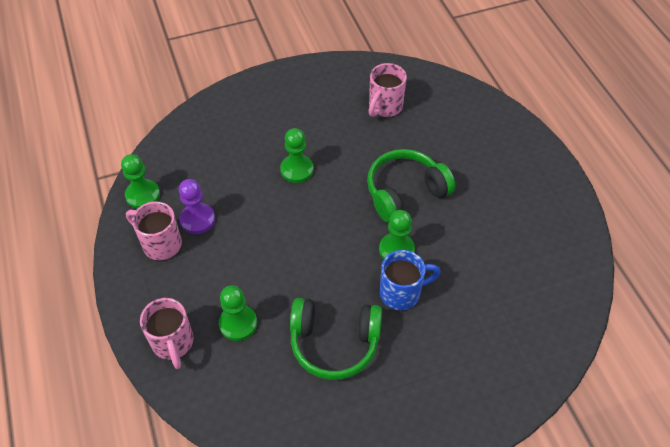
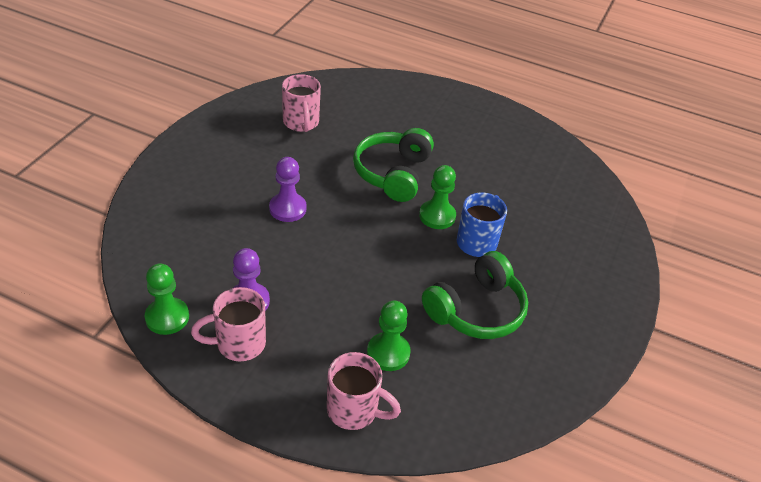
camera: 50 degrees left, 10 degrees down
green pawn [280,128,314,183] -> purple pawn [269,157,307,222]

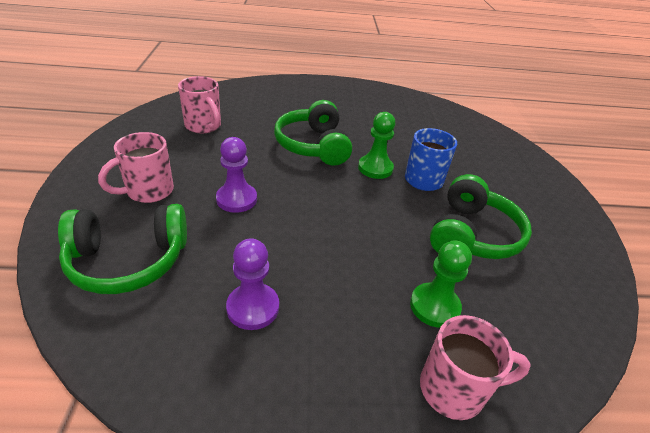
camera: 25 degrees left, 5 degrees down
green pawn [145,263,189,335] -> none
pink mug [191,287,266,361] -> pink mug moved to [98,132,174,203]
none -> green headphones [58,204,187,294]

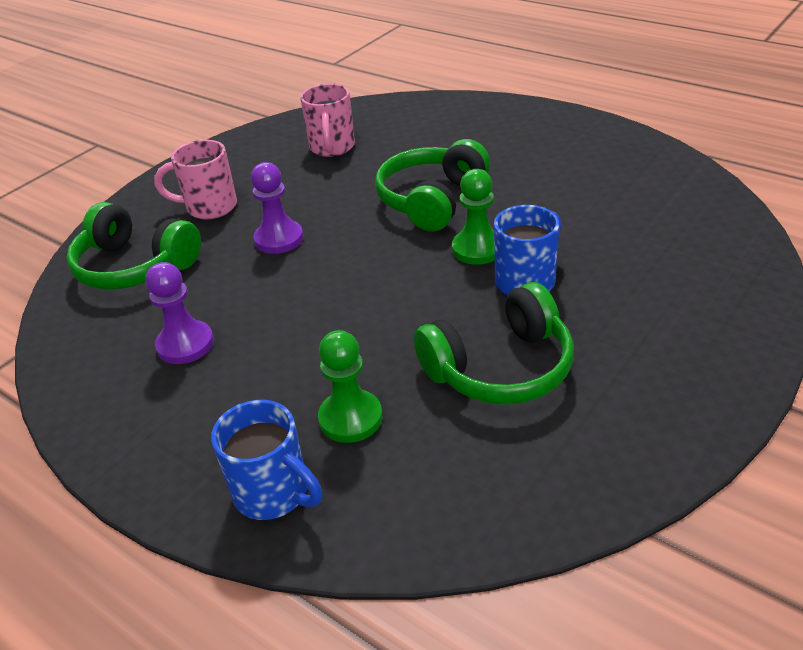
camera: 45 degrees right, 0 degrees up
pink mug [420,315,531,420] -> blue mug [211,400,322,520]

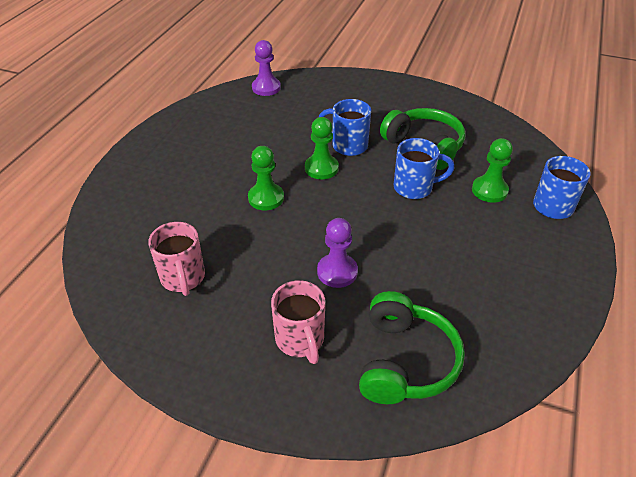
camera: 110 degrees left, 5 degrees up
purple pawn [145,262,214,364] -> purple pawn moved to [252,40,281,96]
pink mug [300,83,355,157] -> pink mug turned 90 degrees clockwise [148,222,205,296]
green headphones [375,139,490,232] -> green pawn [248,146,284,210]
none -> blue mug [394,138,454,199]

